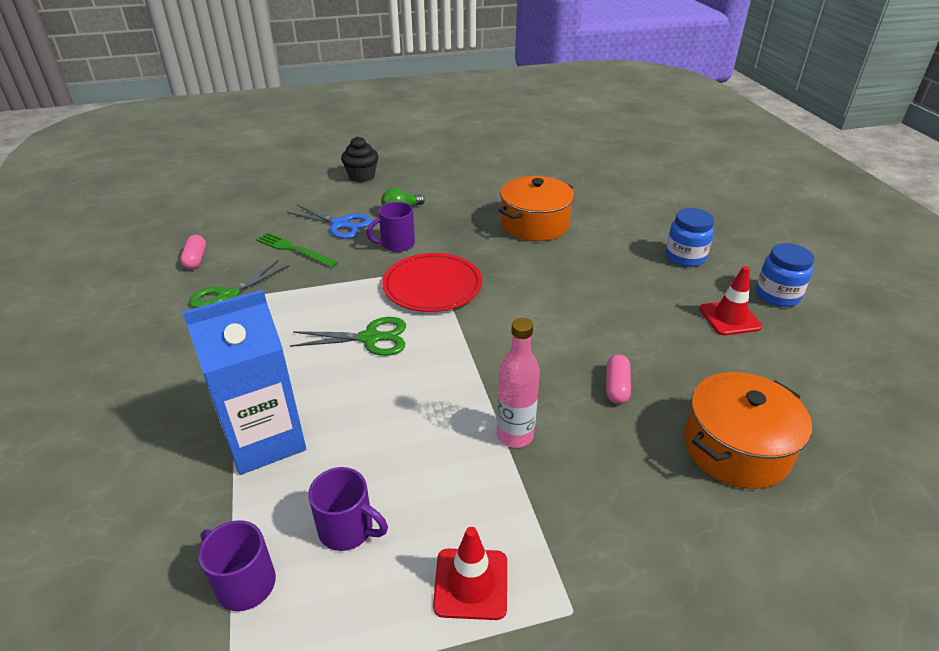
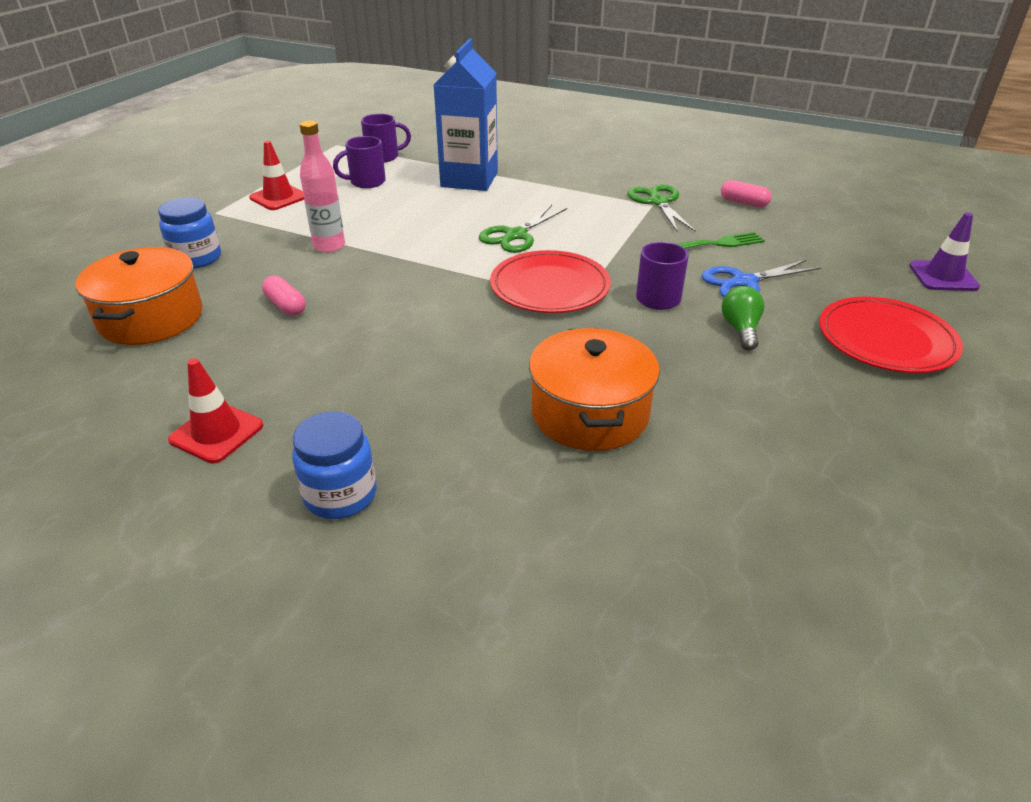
camera: 130 degrees right, 0 degrees up
black cupcake [341,136,378,182] -> red plate [819,297,963,373]
blue jar [756,243,814,307] -> blue jar moved to [158,197,221,269]
none -> purple traffic cone [909,213,980,291]

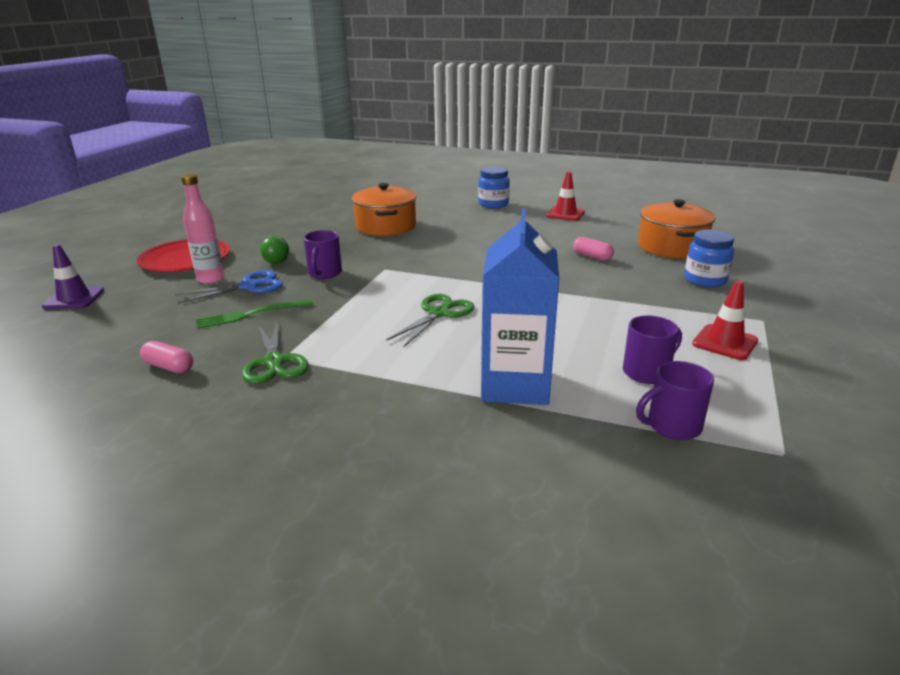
camera: 175 degrees right, 10 degrees down
pink bottle [300,120,345,253] -> pink bottle moved to [181,174,224,284]
red plate [490,250,611,313] -> none

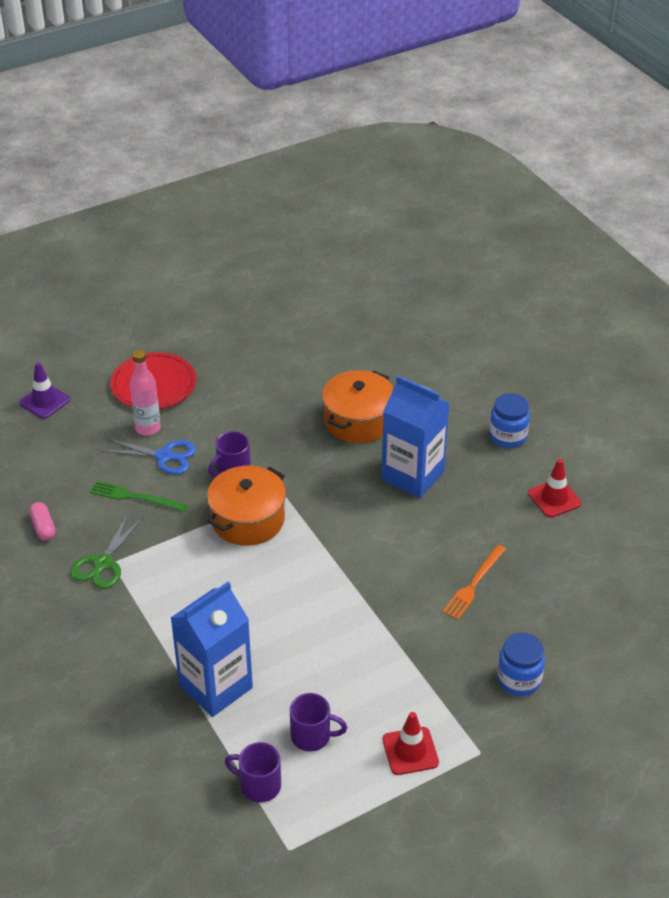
camera: 40 degrees right, 15 degrees up
green light bulb [260,235,289,264] -> none
green scissors [386,294,475,347] -> none
pink capsule [573,237,614,261] -> orange fork [442,545,506,620]
orange pot [638,200,716,258] -> orange pot moved to [207,466,286,546]
none -> blue carton [382,376,449,498]

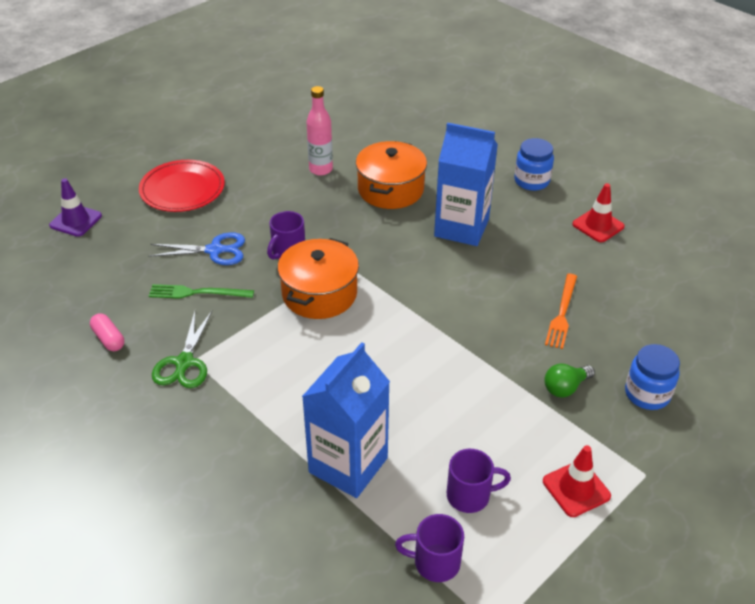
camera: 15 degrees left, 0 degrees up
pink bottle [130,350,161,436] -> pink bottle moved to [306,86,333,176]
none -> green light bulb [544,364,595,397]

